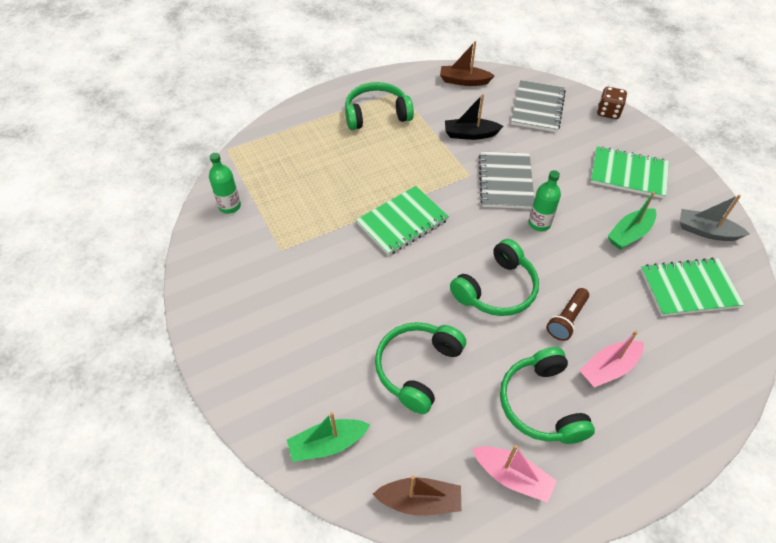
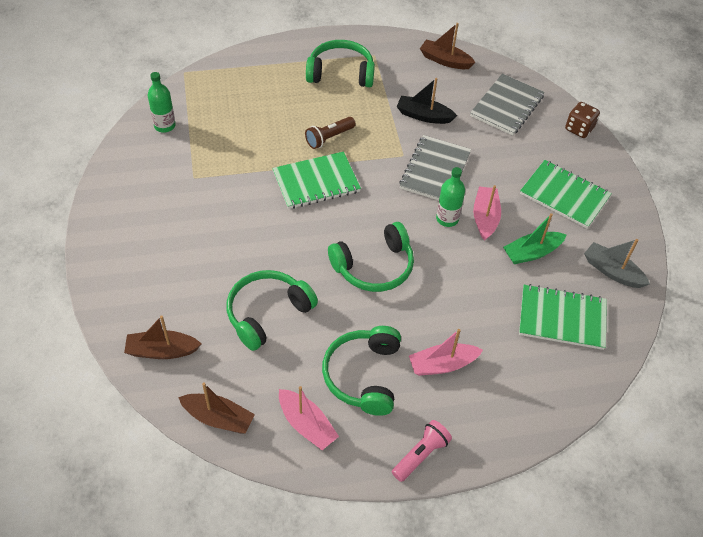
camera: 15 degrees right, 0 degrees up
green boat [287,412,370,462] -> brown boat [124,316,201,359]
brown flashlight [547,288,589,341] -> brown flashlight moved to [305,117,356,149]
none -> pink flashlight [392,420,452,482]
none -> pink boat [473,185,501,241]

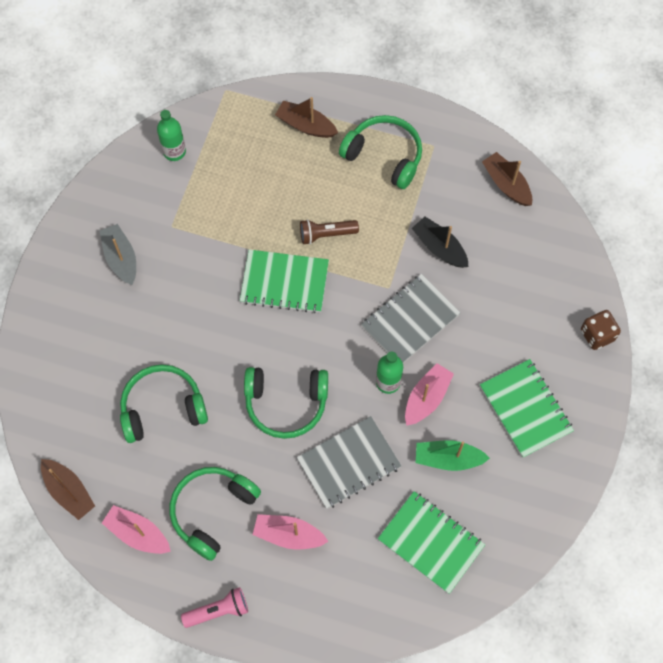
camera: 30 degrees right, 15 degrees up
brown boat [124,316,201,359] -> brown boat moved to [275,97,338,138]
pink boat [279,386,339,450] -> pink boat turned 135 degrees clockwise [102,505,171,554]
grey notebook [470,74,545,136] -> grey notebook moved to [297,416,401,509]
grey boat [584,239,650,288] -> grey boat moved to [99,224,136,285]

